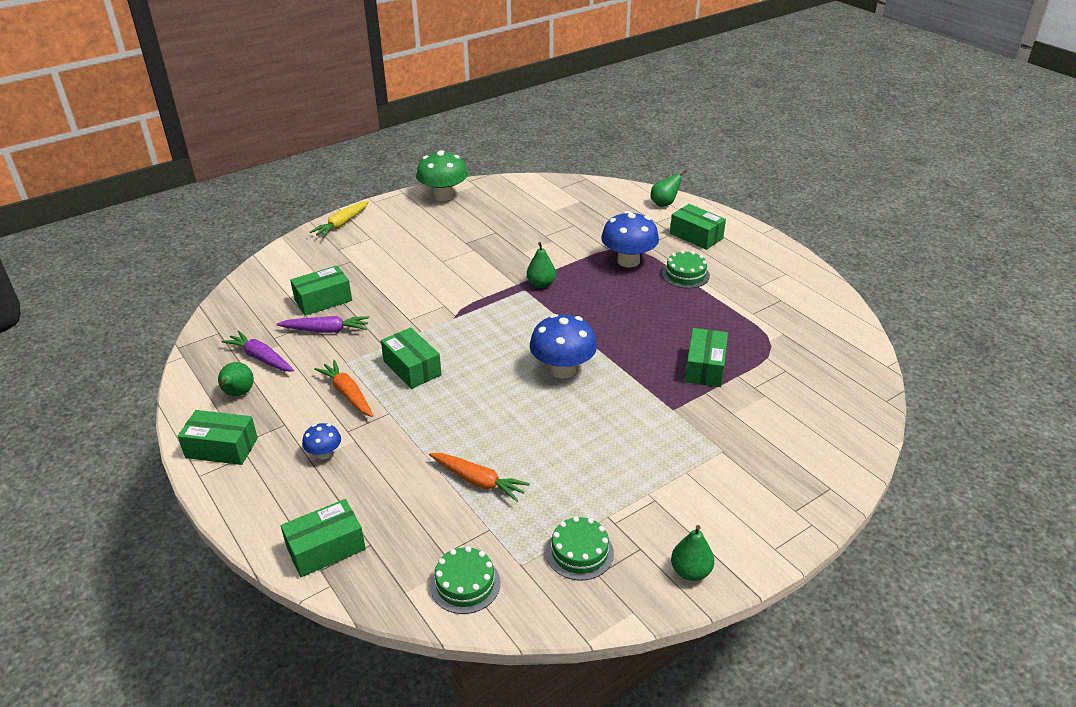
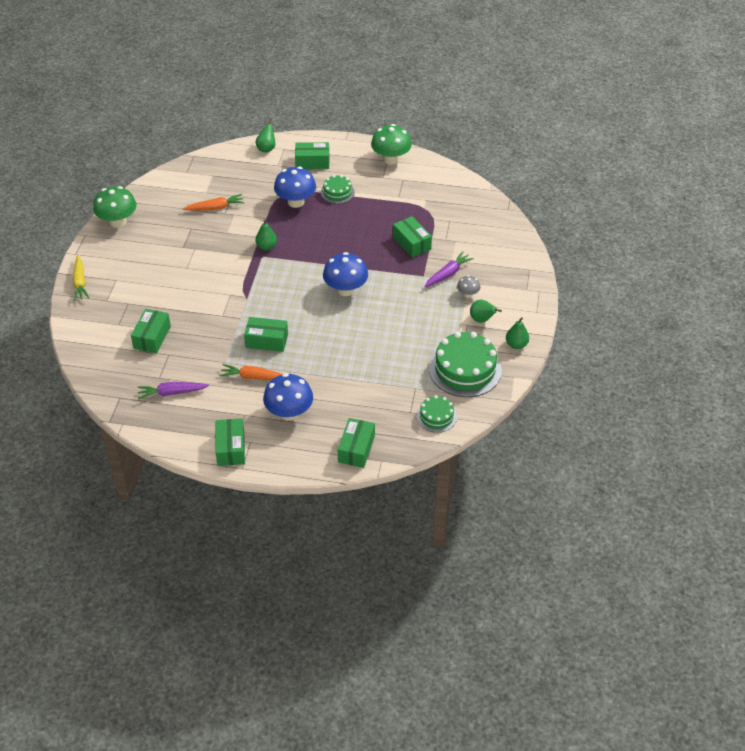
camera: 45 degrees left, 10 degrees up
green box [178,410,258,465] -> green box turned 60 degrees counterclockwise [216,419,245,466]
green pear [218,362,254,396] -> green pear moved to [470,300,502,323]
purple carrot [276,316,369,333] -> purple carrot moved to [424,251,474,287]
blue mushroom [302,423,341,460] -> blue mushroom [263,373,313,421], size x1.94
orange carrot [429,453,530,502] -> orange carrot moved to [183,194,245,210]
green cake [546,516,614,580] -> green cake [429,332,502,397], size x1.86
none -> green mushroom [371,124,412,164]
none -> grey mushroom [457,275,480,298]

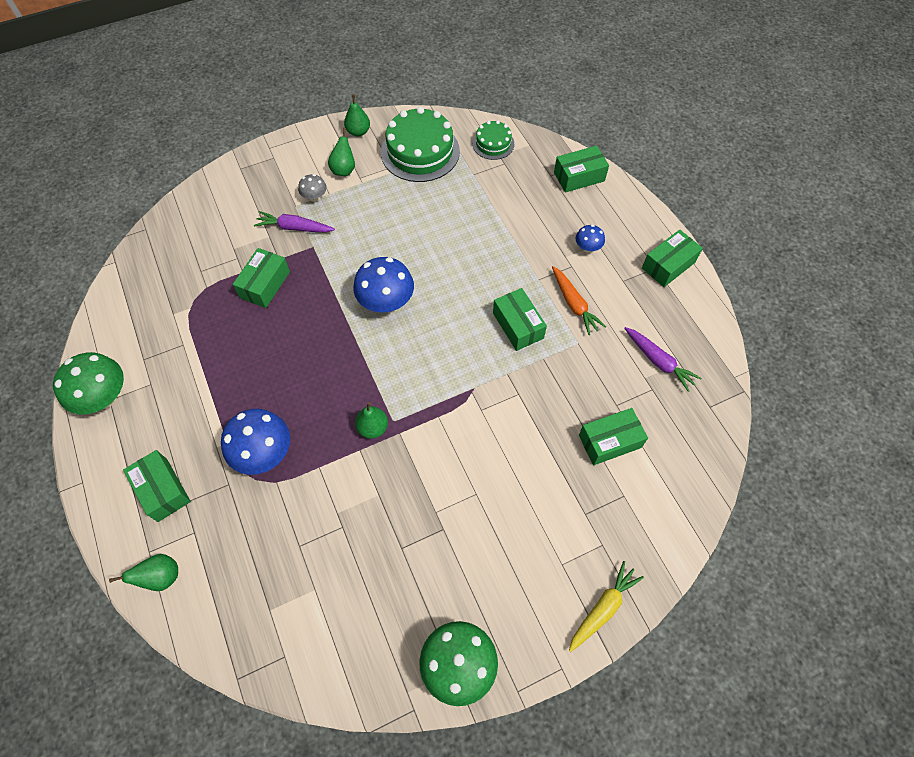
camera: 125 degrees left, 15 degrees up
orange carrot [183,194,245,210] -> none
blue mushroom [263,373,313,421] -> blue mushroom [576,225,605,253], size x0.51
green cake [321,175,355,204] -> none

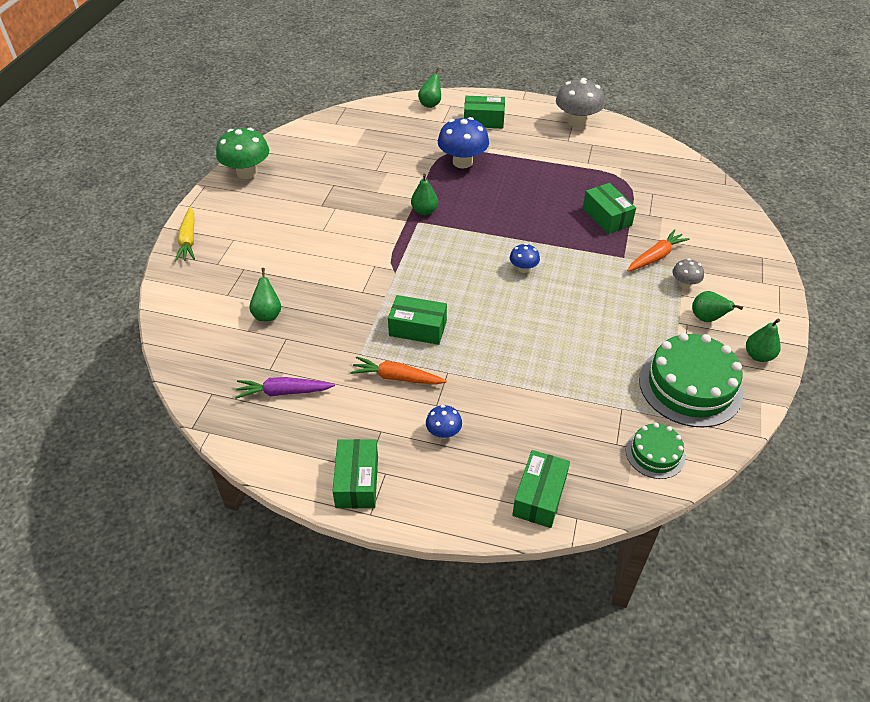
camera: 130 degrees right, 15 degrees down
green mushroom [53,352,124,415] -> grey mushroom [556,78,605,127]
purple carrot [254,211,335,232] -> orange carrot [627,229,690,271]
blue mushroom [353,257,414,312] -> blue mushroom [510,243,540,273], size x0.51
green box [579,408,648,465] -> green pear [249,268,281,321]

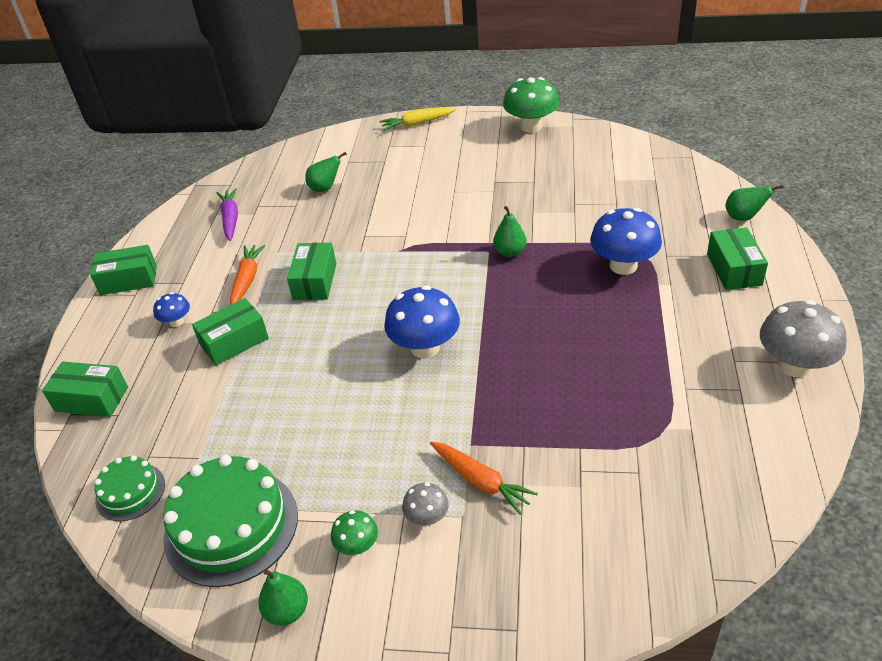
camera: 85 degrees right, 5 degrees down
blue mushroom [510,243,540,273] -> blue mushroom [384,286,460,358], size x1.94
green box [583,183,636,234] -> green box moved to [192,298,269,365]
green pear [692,291,743,322] -> green mushroom [331,510,378,555]

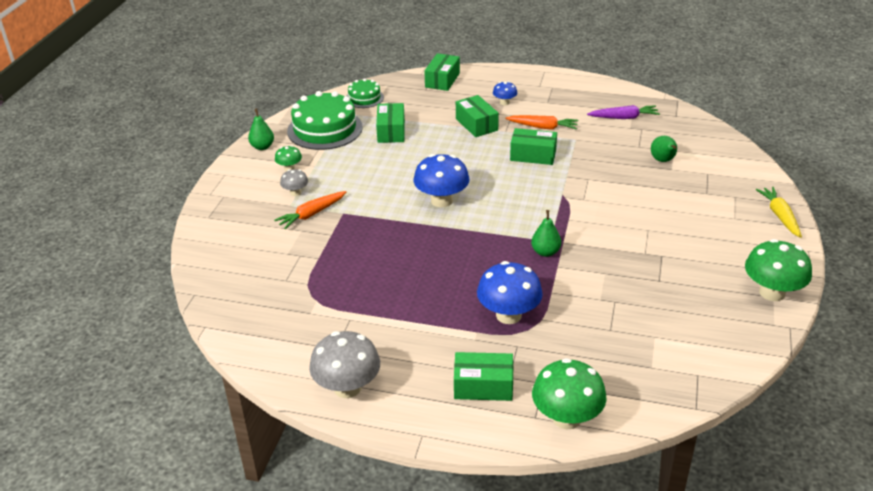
camera: 95 degrees right, 5 degrees down
green box [90,245,157,295] -> green box moved to [376,103,405,143]
green pear [725,185,783,221] -> green mushroom [532,358,606,429]

